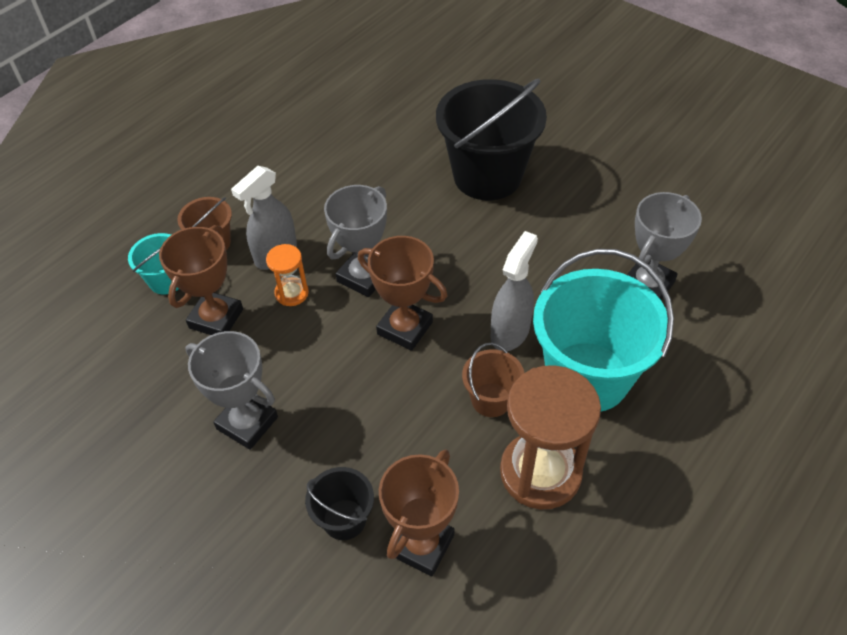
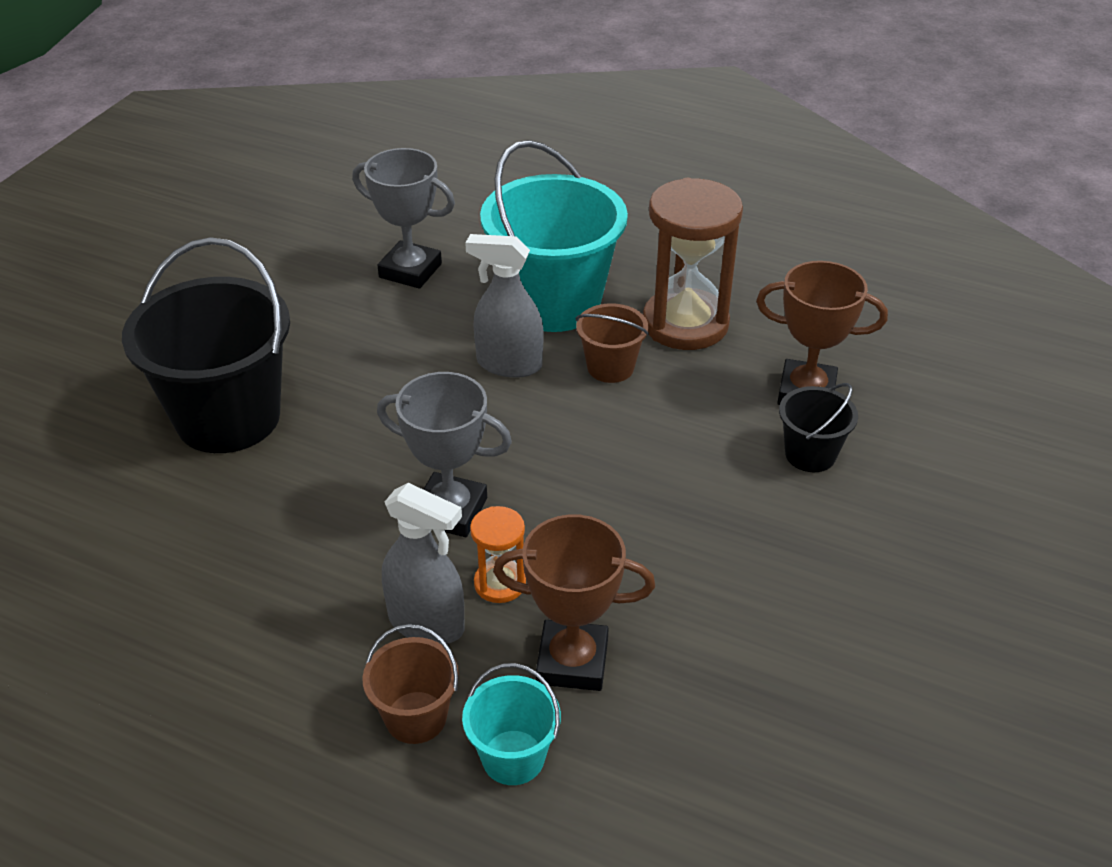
camera: 105 degrees left, 10 degrees down
grey trophy [185,331,278,450] -> none
brown trophy [358,236,447,351] -> none

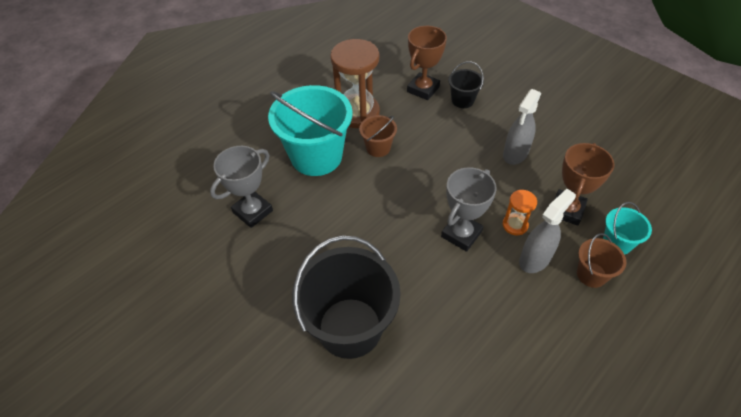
camera: 70 degrees left, 10 degrees up
grey spray bottle [465,234,544,378] -> grey spray bottle moved to [503,89,541,165]

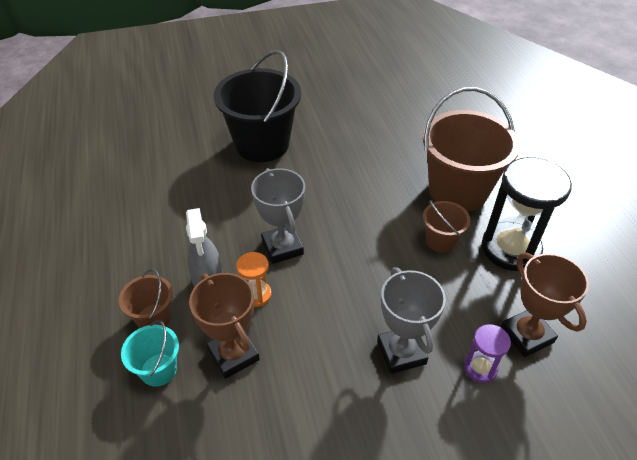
camera: 120 degrees right, 5 degrees down
grey trophy [210,146,273,228] -> grey trophy moved to [377,267,446,374]
turquoise bucket [268,85,353,176] -> brown bucket [423,87,520,212]
brown hourglass [330,39,380,128] -> black hourglass [482,157,572,271]
black bucket [448,61,484,108] -> purple hourglass [464,324,511,383]
grey spray bottle [503,89,541,165] -> none

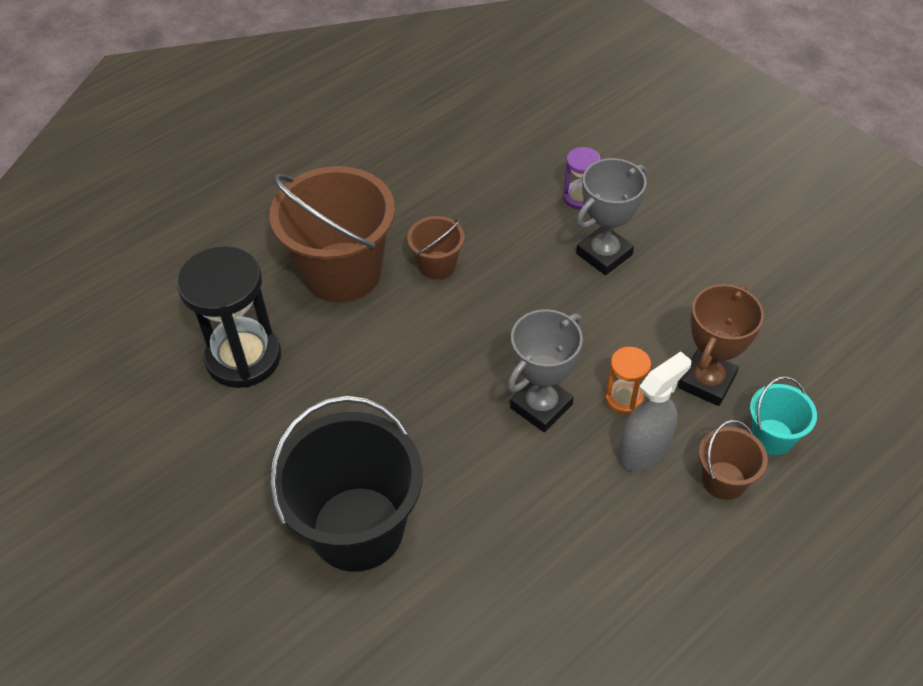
camera: 115 degrees left, 5 degrees up
black hourglass [482,157,572,271] -> black hourglass moved to [177,246,281,388]
brown trophy [501,253,589,357] -> none

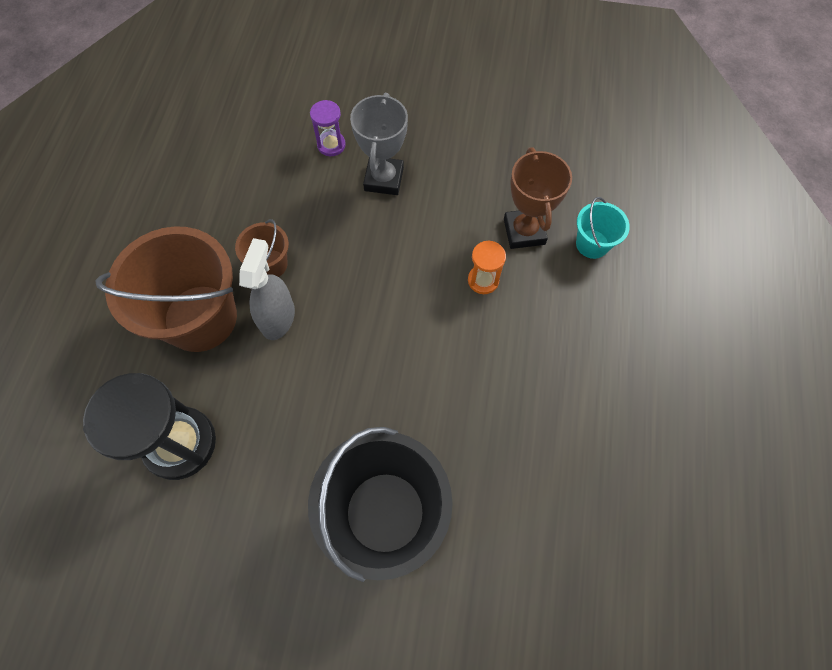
camera: 40 degrees left, 15 degrees up
grey trophy [507,309,583,432] -> none
grey spray bottle [619,351,691,472] -> grey spray bottle moved to [239,238,295,340]
brown bucket [699,420,768,500] -> none

